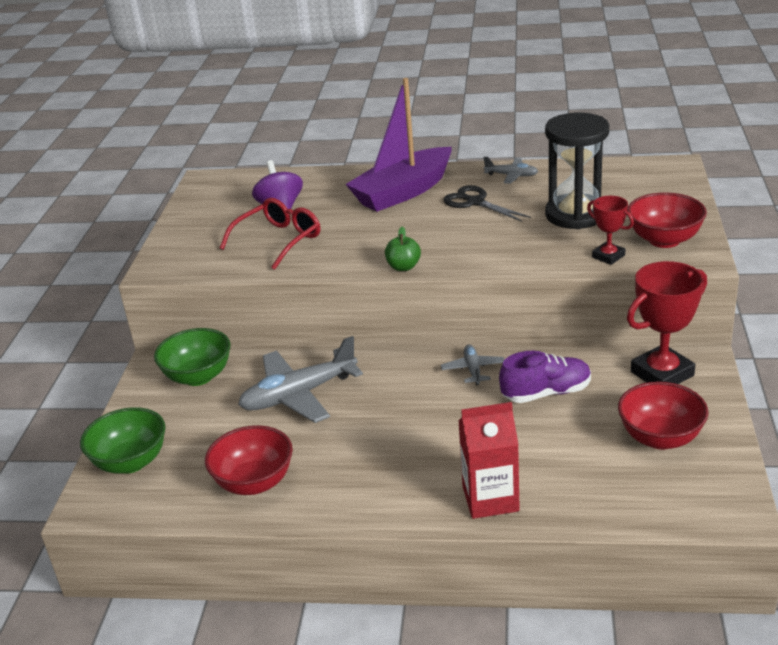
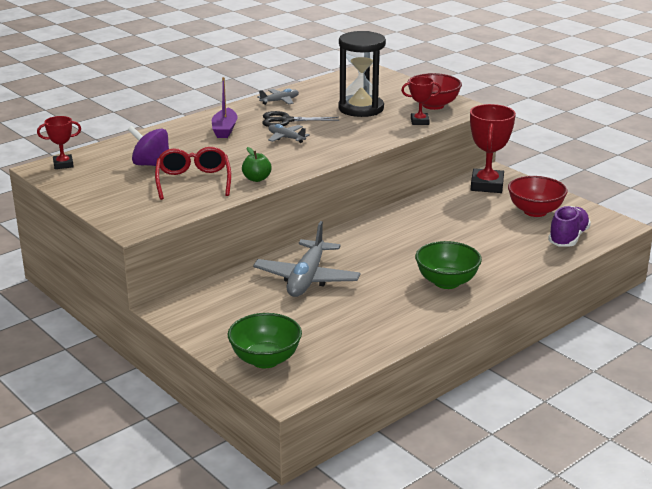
camera: 50 degrees left, 5 degrees down
green bowl [154,328,231,386] -> green bowl moved to [415,241,482,289]
red bowl [205,425,293,495] -> none
purple boat [345,78,452,212] -> purple boat [212,77,237,138], size x0.55
green apple [385,227,421,271] -> green apple moved to [242,147,272,182]
grey plane [441,344,504,385] -> grey plane moved to [268,124,310,143]
red carton [458,402,520,519] -> none
purple shoe [499,351,591,403] -> purple shoe moved to [548,206,591,247]
none -> red trophy [37,116,81,169]

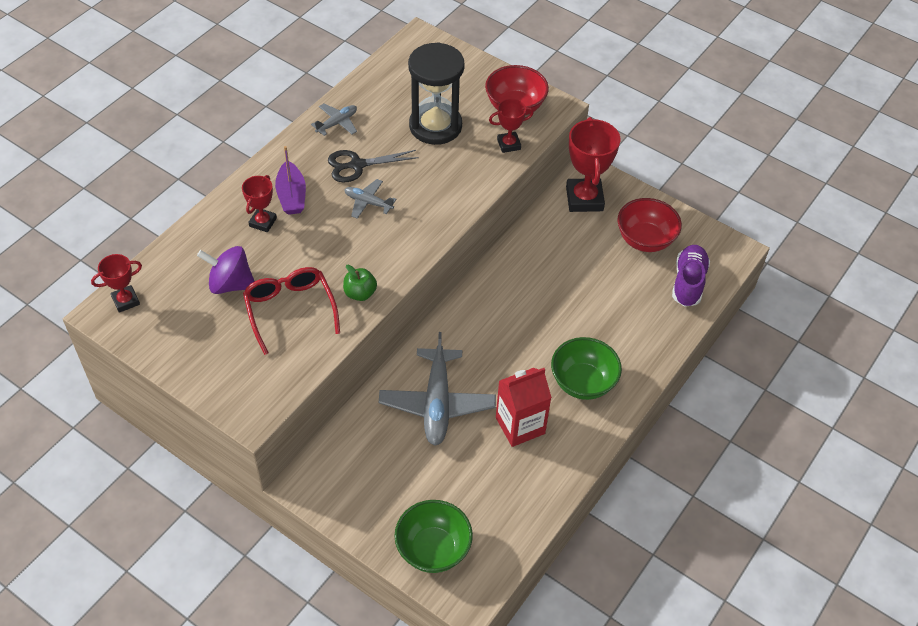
camera: 15 degrees left, 25 degrees up
none -> red trophy [242,175,277,232]
none -> red carton [496,368,552,447]

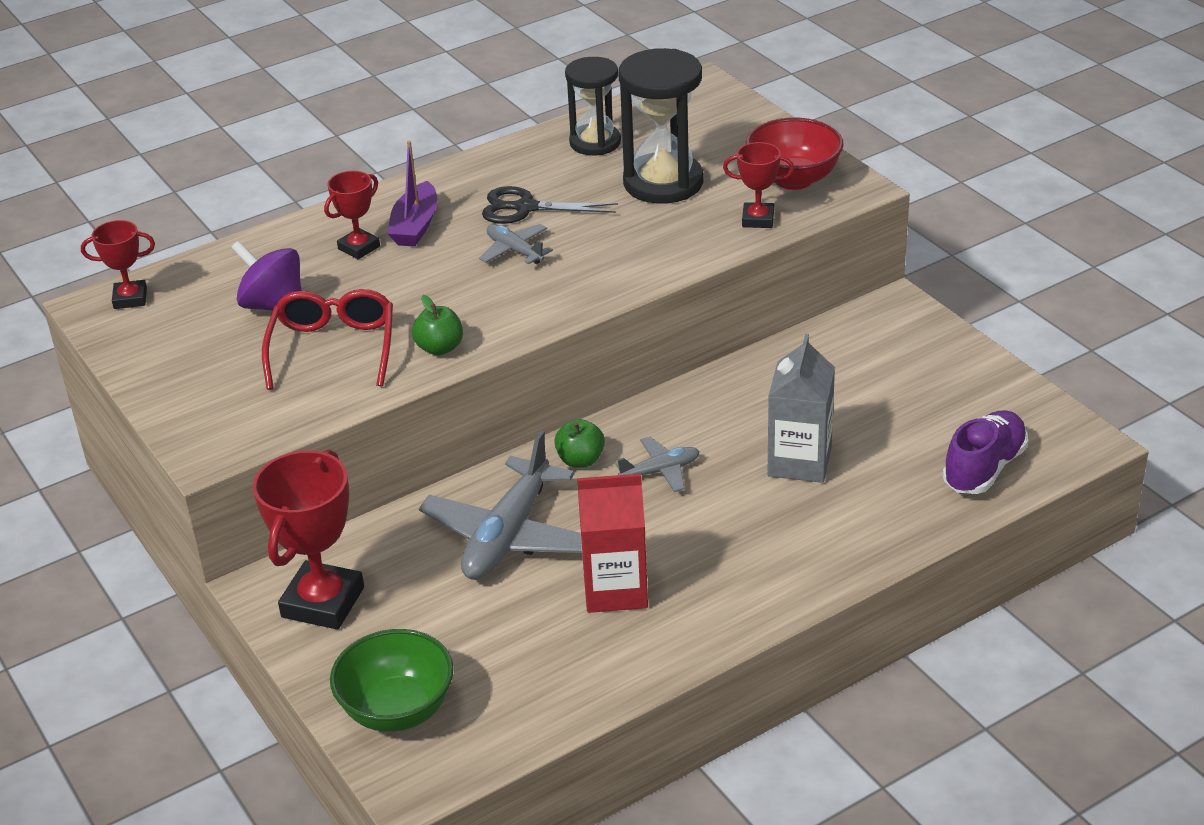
camera: 25 degrees right, 15 degrees down
grey plane [311,104,357,136] -> grey plane moved to [615,436,700,492]
green bowl [551,337,622,400] -> none
red trophy [566,117,620,212] -> red trophy moved to [253,450,364,630]
red bowl [617,198,682,252] -> none
none -> green apple [554,419,605,468]
none -> black hourglass [565,57,621,155]
none -> grey carton [767,334,835,483]

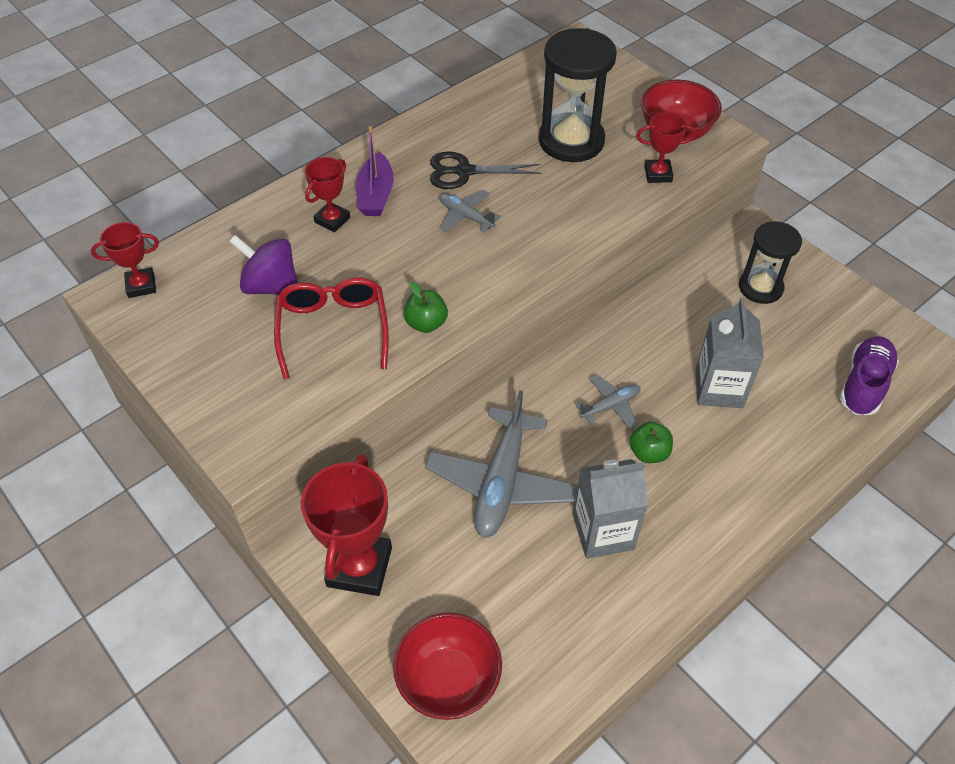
camera: 10 degrees left, 15 degrees up
green bowl [330,629,454,732] -> red bowl [393,613,502,720]
green apple [554,419,605,468] -> green apple moved to [629,422,673,463]
black hourglass [565,57,621,155] -> black hourglass moved to [739,221,802,304]
red carton [577,474,648,613] -> grey carton [573,459,648,559]

